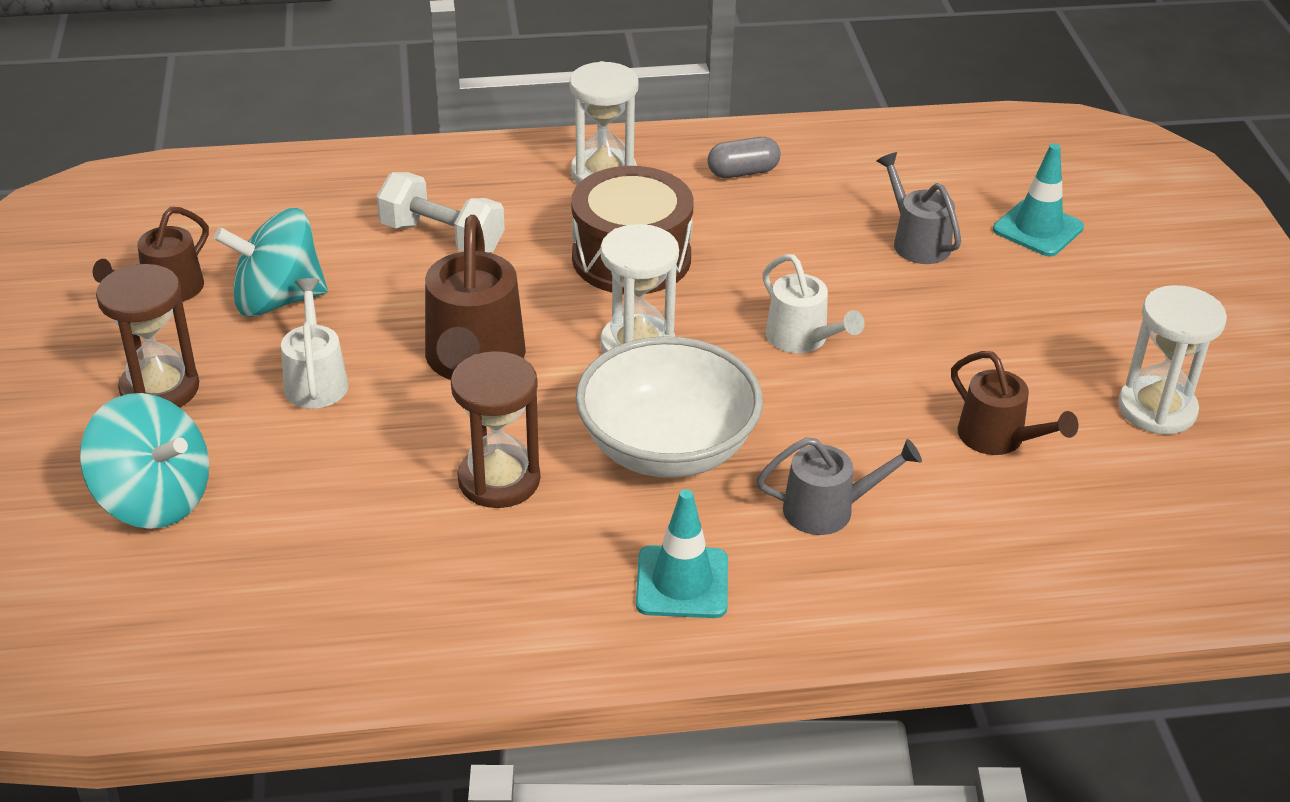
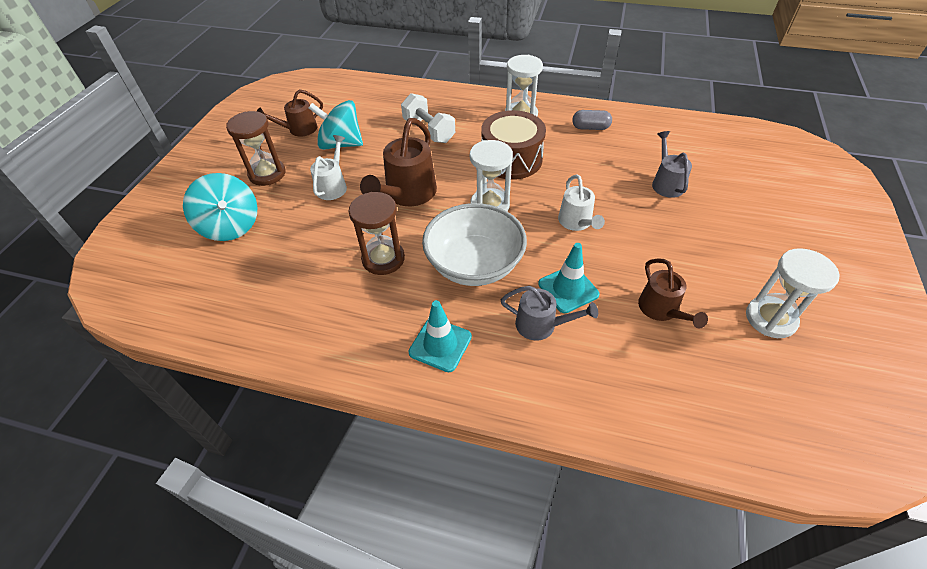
camera: 25 degrees right, 10 degrees up
turquoise traffic cone [993,143,1084,256] -> turquoise traffic cone moved to [538,243,600,313]

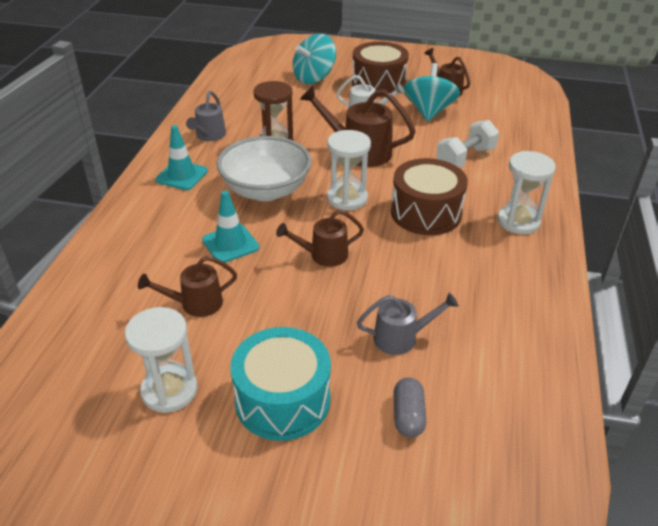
camera: 85 degrees right, 10 degrees down
brown hourglass [226,111,286,186] -> brown drum [352,41,409,97]
grey watering can [501,286,598,341] -> grey watering can moved to [186,91,226,141]
white watering can [558,174,605,231] -> brown watering can [276,210,364,267]
grey capsule [572,110,612,130] -> grey capsule moved to [393,377,426,438]
none -> turquoise drum [230,327,331,441]

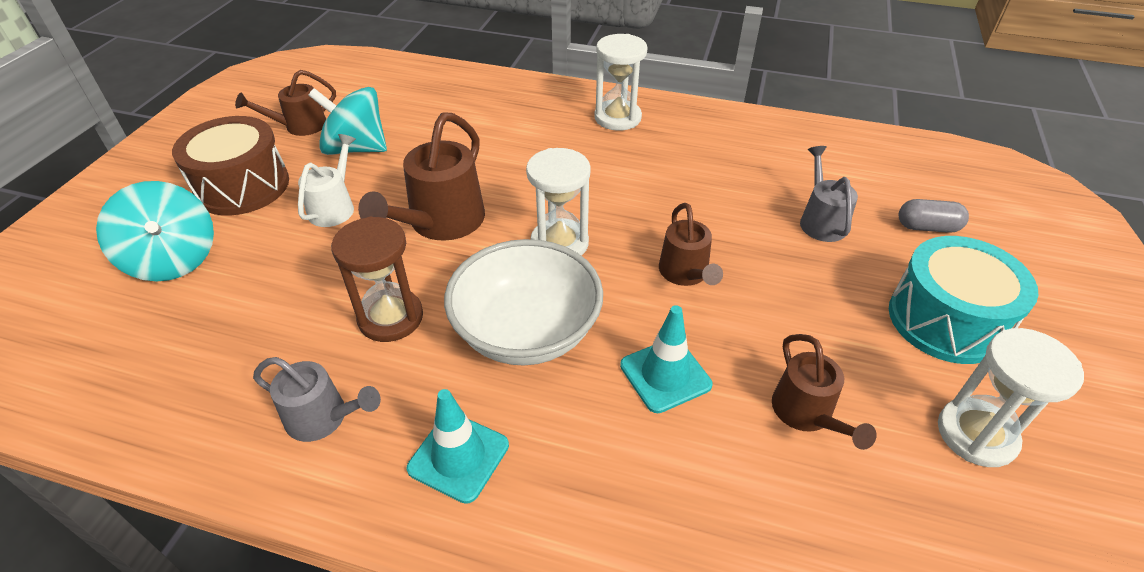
camera: 85 degrees left, 5 degrees up
brown drum [391,158,468,235] -> none
white dumbbell [436,120,499,168] -> none

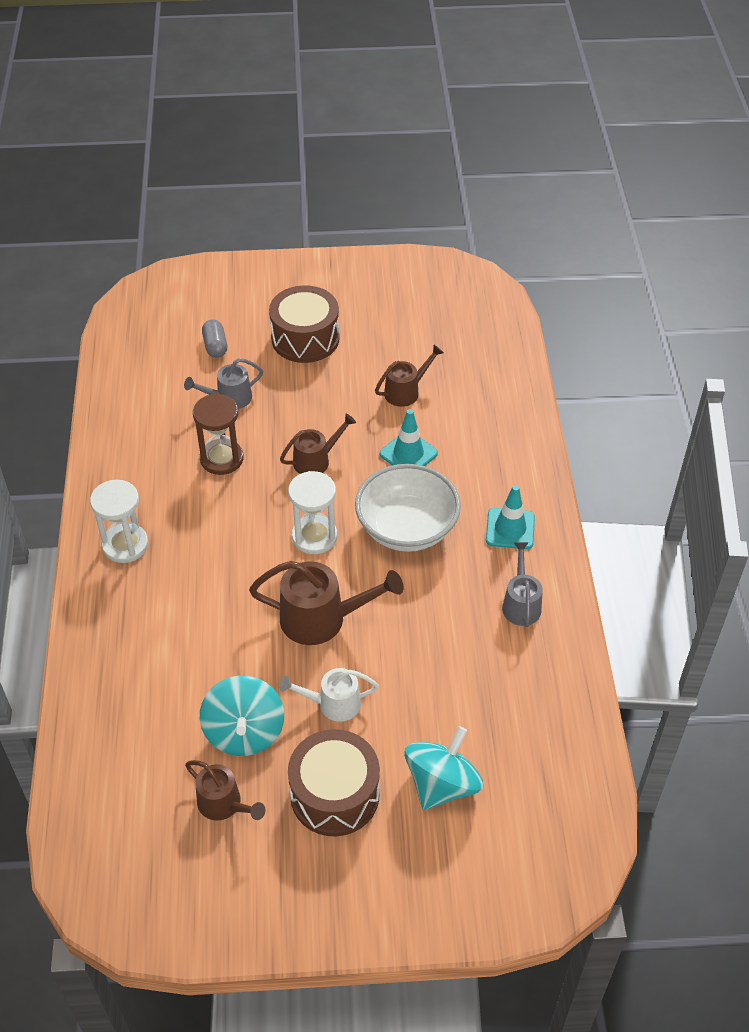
camera: 110 degrees left, 5 degrees up
brown hourglass [331,217,423,342] -> brown hourglass moved to [193,394,244,475]
turquoise drum [889,236,1038,364] -> brown drum [269,285,340,363]
white hourglass [938,328,1084,467] -> none

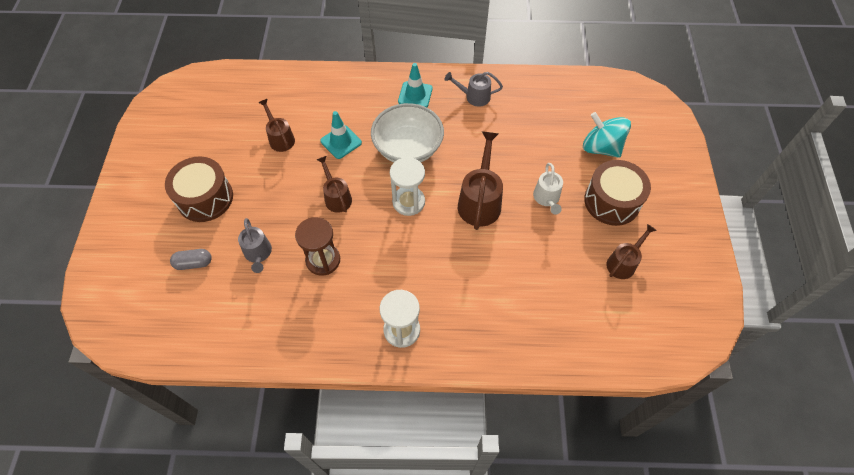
camera: 85 degrees left, 10 degrees up
turquoise spinning top [200,676,284,756] -> none

